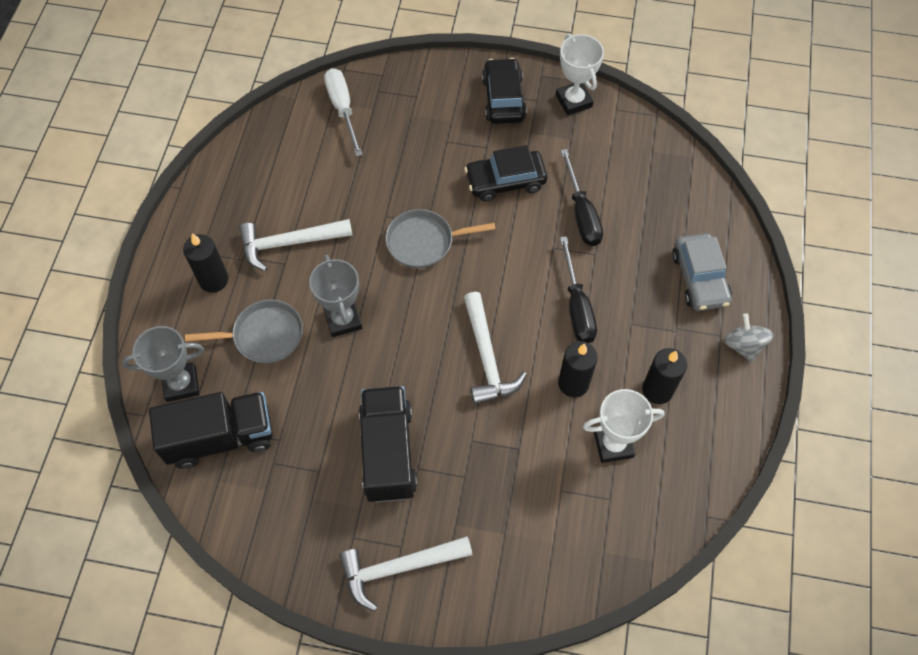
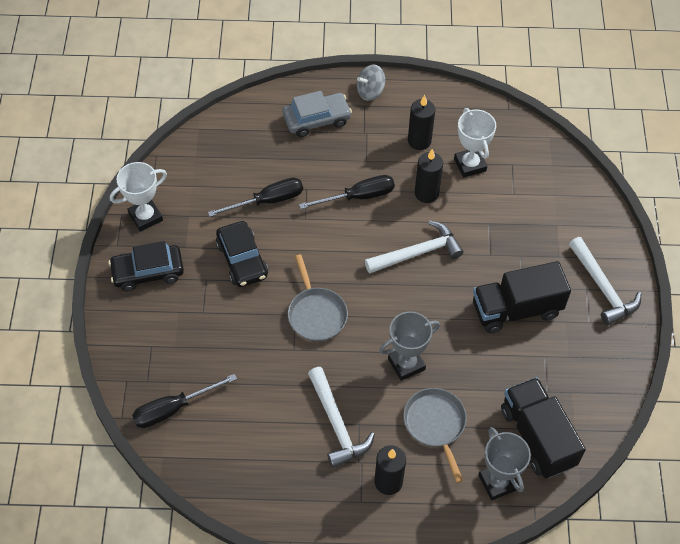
camera: 100 degrees left, 5 degrees down
white screwdriver [324,68,363,157] -> black screwdriver [132,374,237,428]

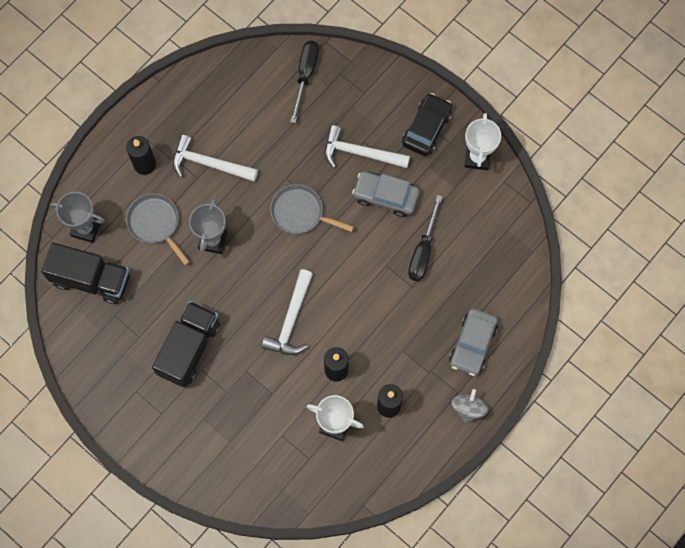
camera: 130 degrees right, 15 degrees up
black car [216,221,268,287] -> grey car [352,171,419,217]
black screwdriver [299,175,395,209] -> none
grey pan [403,388,467,483] -> grey pan turned 150 degrees counterclockwise [126,193,190,265]
white hammer [569,237,641,326] -> white hammer moved to [325,125,410,168]

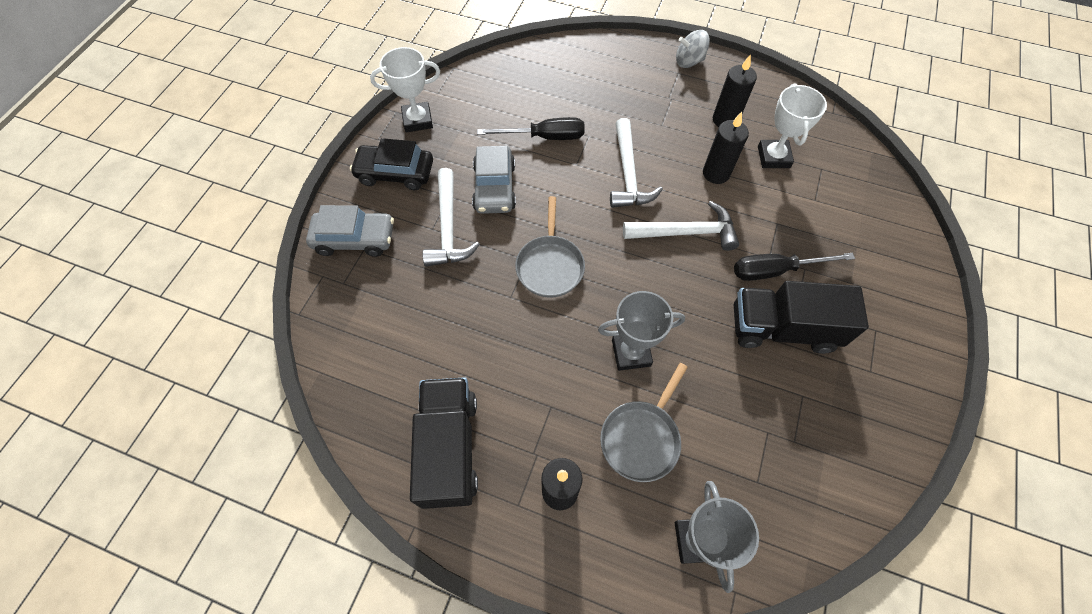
camera: 110 degrees left, 10 degrees down
black truck [41,243,130,304] -> black truck moved to [410,377,478,509]
white hammer [173,135,258,181] -> white hammer moved to [610,118,663,208]
black screwdriver [290,41,319,123] -> black screwdriver moved to [734,253,855,281]
grey car [449,308,498,376] -> grey car moved to [306,205,394,257]

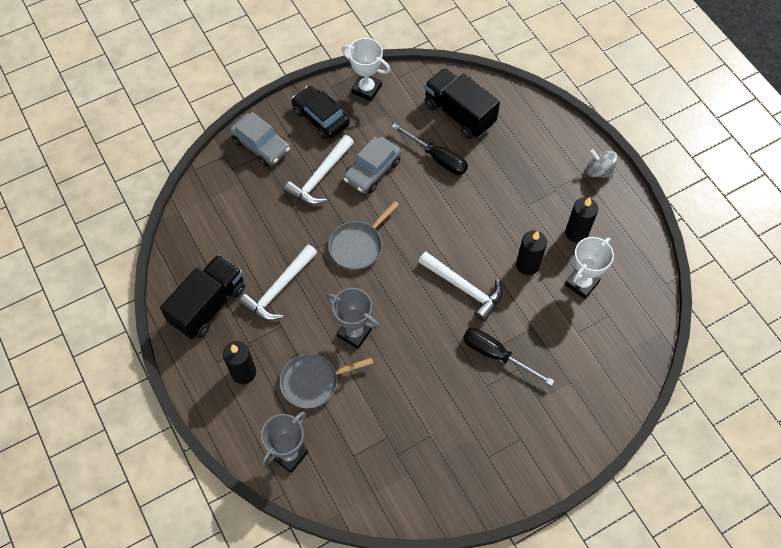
camera: 40 degrees right, 0 degrees up
white hammer [610,118,663,208] -> white hammer moved to [239,244,317,321]
black truck [734,281,869,354] -> black truck moved to [424,68,500,139]

